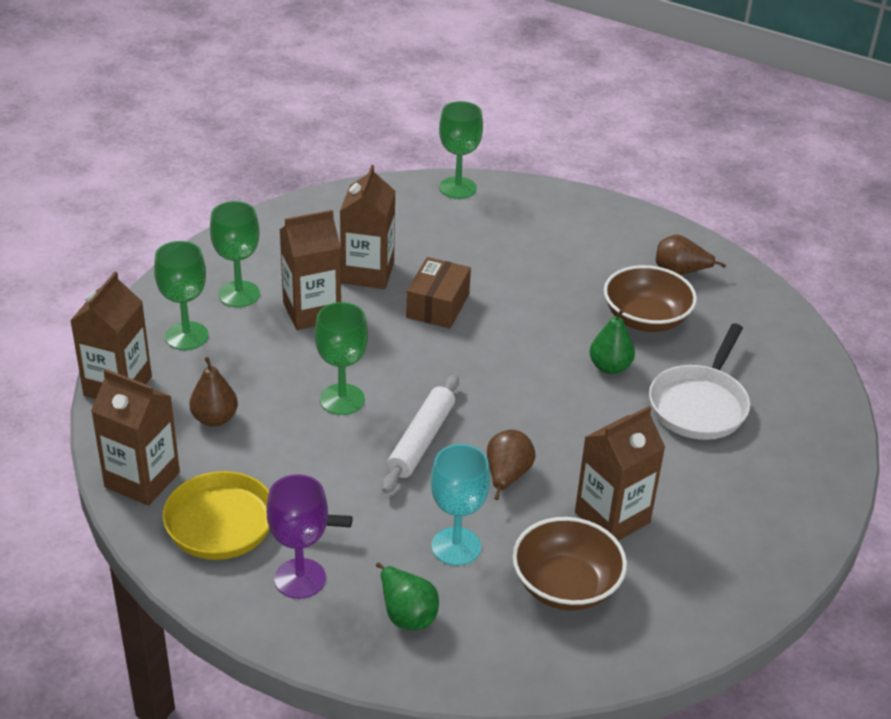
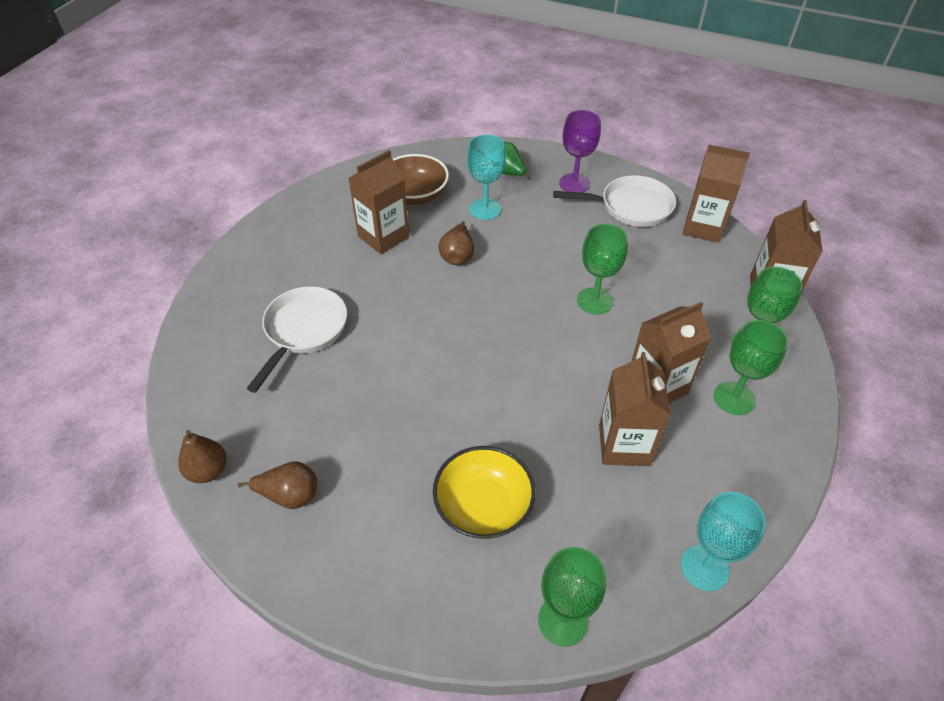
camera: 175 degrees right, 10 degrees up
yellow pan [163,471,353,560] -> white pan [553,175,676,227]
brown pear [190,357,238,427] -> brown pear moved to [178,430,226,483]
white rolling pin [382,374,459,493] -> none
brown box [406,257,471,328] -> none
green pear [590,309,635,374] -> none
brown bowl [604,265,697,332] -> none
none -> yellow bowl [433,446,535,539]
none -> turquoise goblet [681,492,766,591]

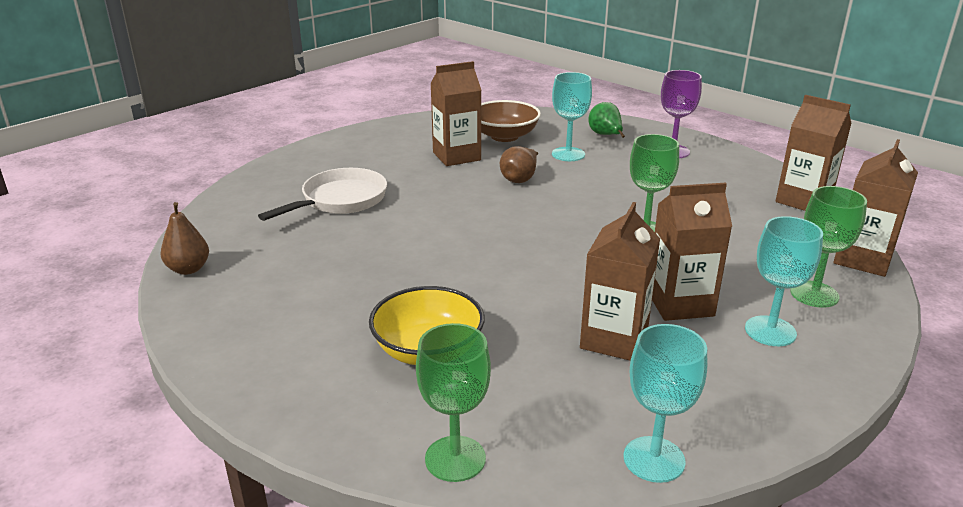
camera: 20 degrees right, 20 degrees down
brown pear [238,462,317,509] -> none
white pan [553,175,676,227] -> none
green goblet [714,320,788,415] -> turquoise goblet [745,216,823,346]

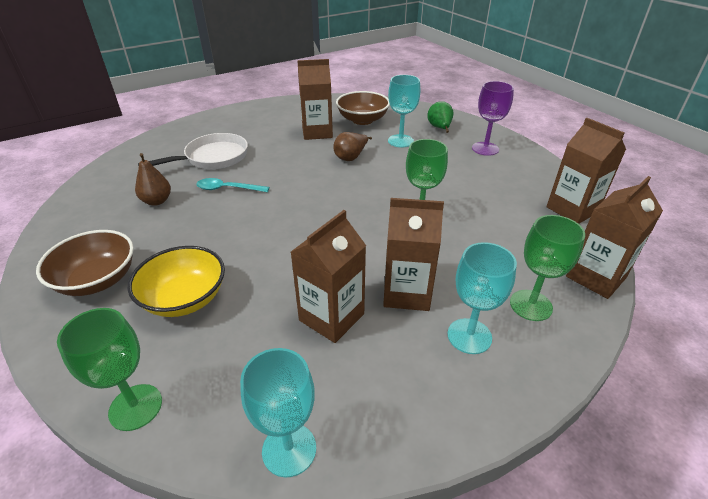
camera: 15 degrees right, 10 degrees up
brown pear [161,202,209,275] -> brown pear moved to [135,153,171,206]
none -> brown bowl [36,230,134,296]
none -> turquoise spoon [196,178,269,192]

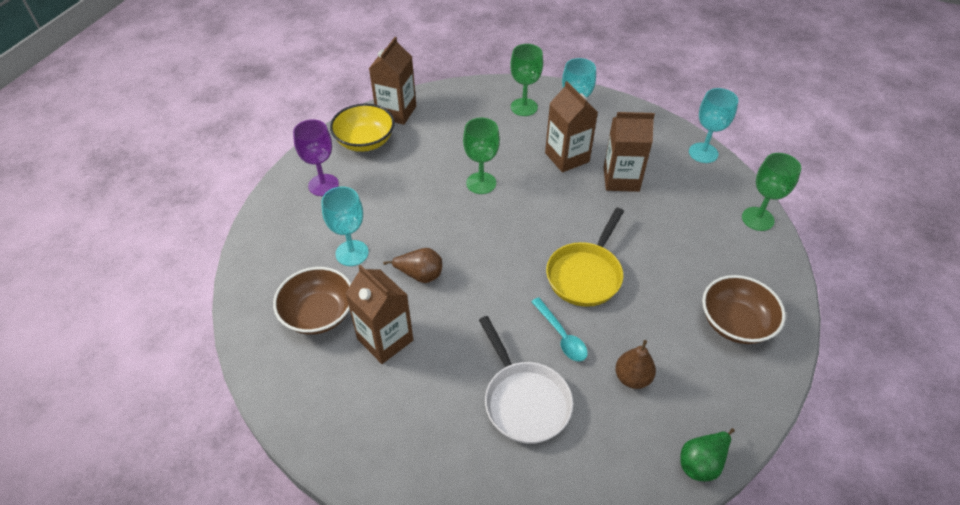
camera: 125 degrees left, 10 degrees up
yellow bowl [128,246,225,317] -> yellow bowl moved to [330,104,395,152]
white pan [138,133,248,169] -> white pan turned 135 degrees counterclockwise [479,316,573,444]
green pear [427,101,453,133] -> green pear moved to [680,428,735,481]
brown carton [566,176,663,299] -> none
none -> yellow pan [546,208,624,307]

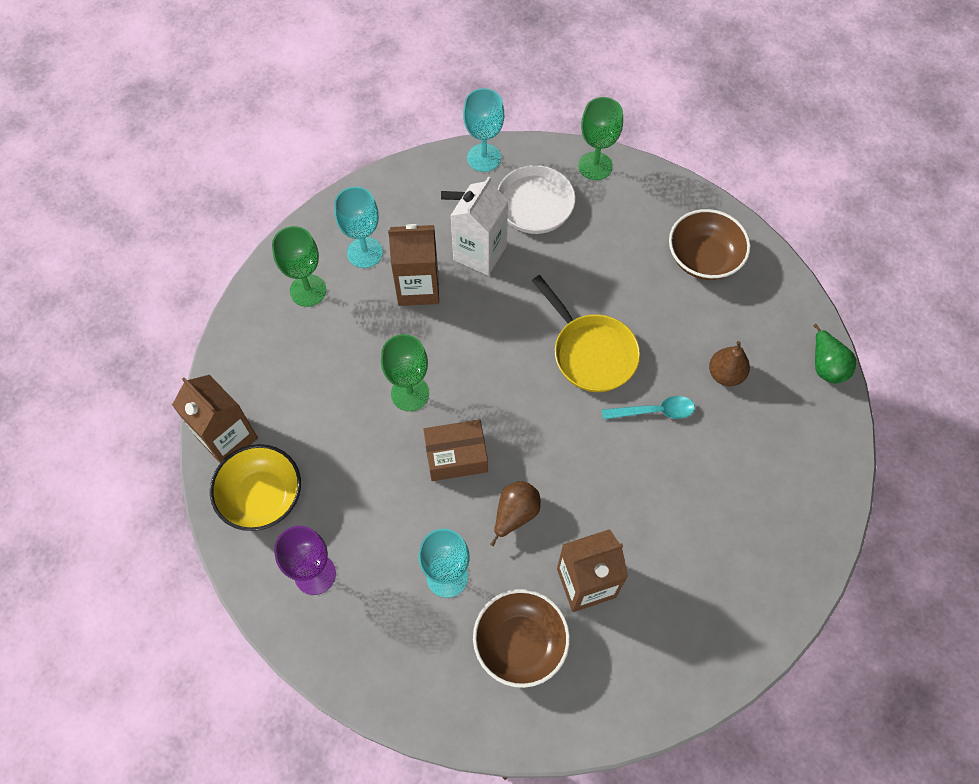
camera: 65 degrees left, 15 degrees up
white pan [479,316,573,444] -> white pan moved to [441,165,576,234]
brown carton [604,112,655,192] -> white carton [450,176,509,276]
none -> brown box [423,419,488,481]

